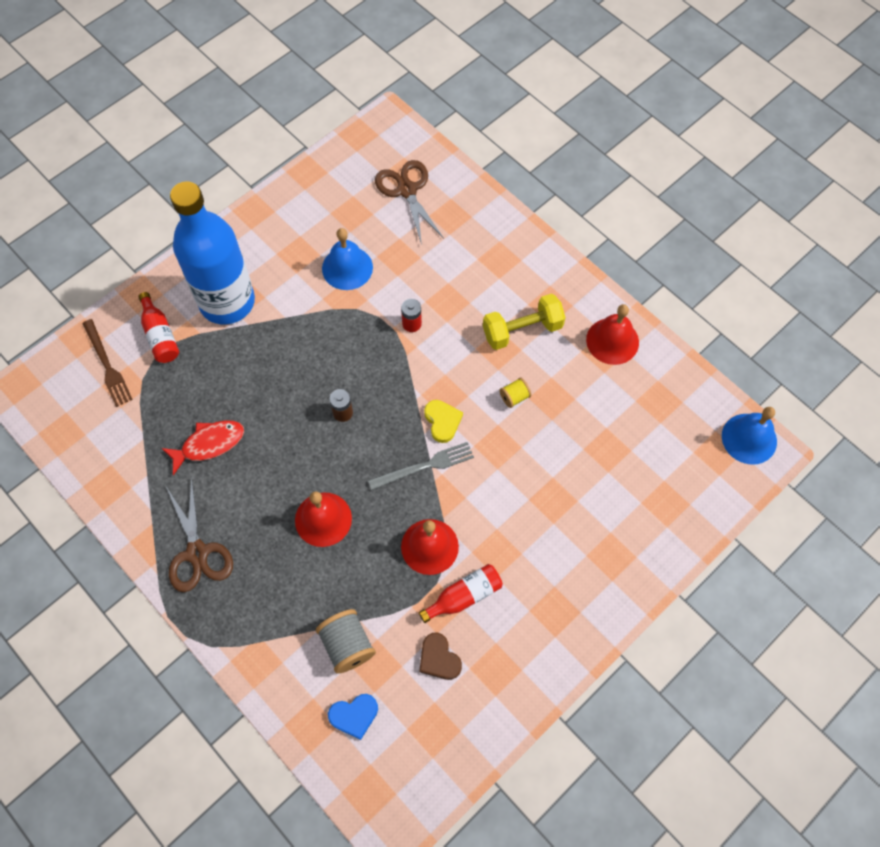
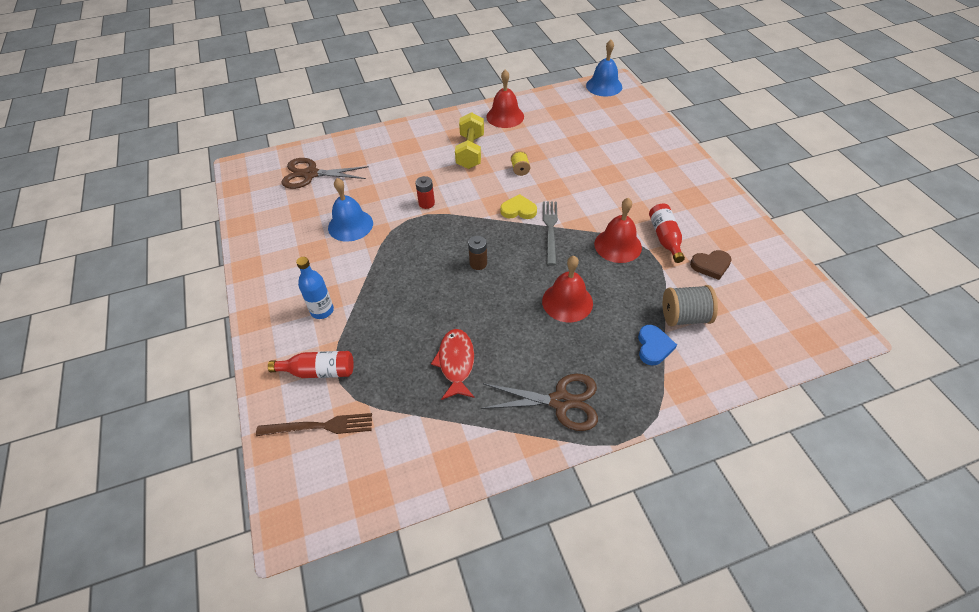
camera: 65 degrees left, 15 degrees down
blue bottle [170,181,255,325] -> blue bottle [296,257,334,319], size x0.42
blue heart [328,694,378,740] -> blue heart moved to [638,325,677,365]

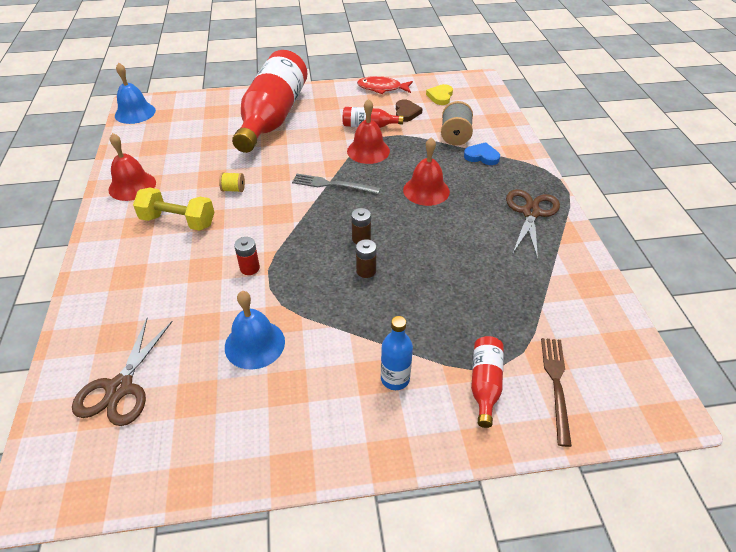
camera: 80 degrees left, 5 degrees down
red fish [431,329,474,400] -> red fish moved to [357,76,413,94]
yellow heart [500,194,537,219] -> yellow heart moved to [426,84,453,105]
none -> red bottle [232,50,307,153]
none -> brown battery [356,239,377,278]

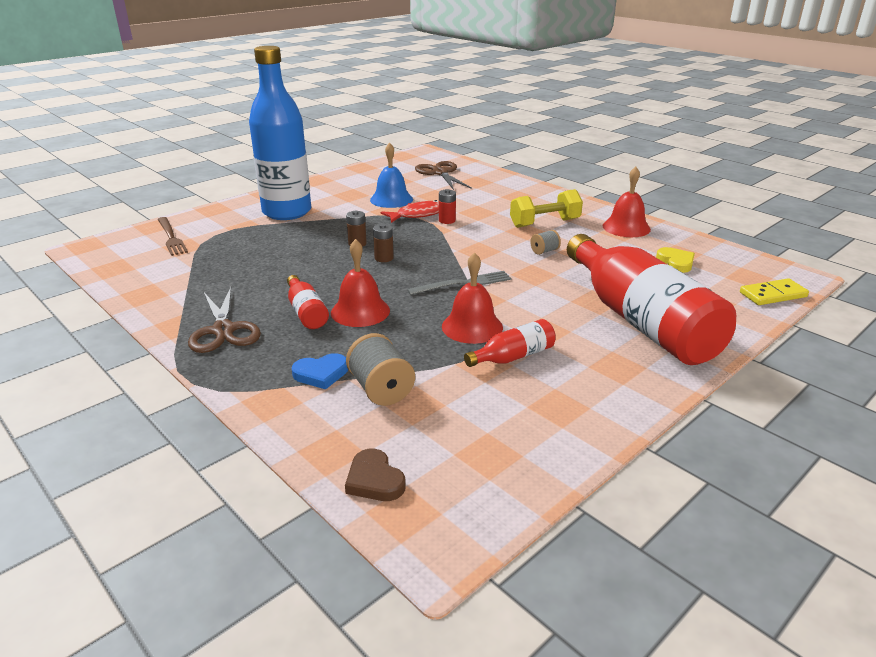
camera: 145 degrees right, 15 degrees down
blue bell [115,62,156,124] -> none
yellow spool [219,172,245,192] -> grey spool [530,230,561,255]
red fish [357,76,413,94] -> red fish moved to [381,200,439,223]
blue bottle [381,316,413,390] -> blue bottle [249,46,311,220], size x2.36
brown heart [396,99,423,122] -> brown heart moved to [345,449,406,501]
yellow heart [426,84,453,105] -> yellow heart moved to [656,247,695,273]
red bottle [471,336,504,428] -> red bottle moved to [287,275,329,329]
none -> yellow domino [740,278,809,305]

